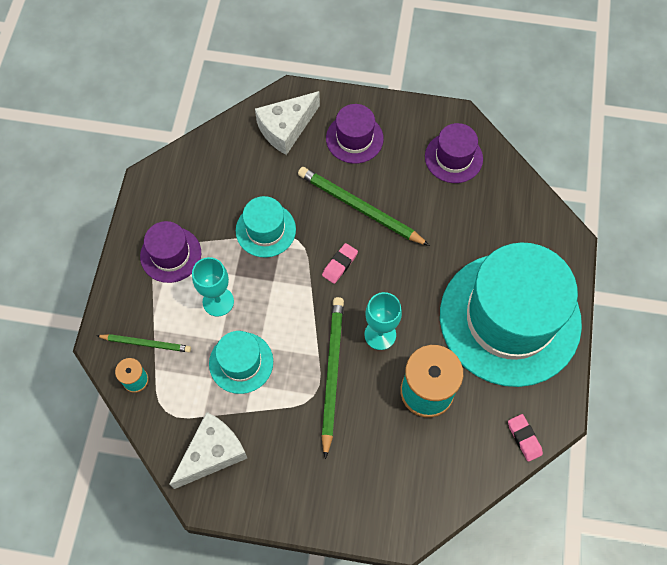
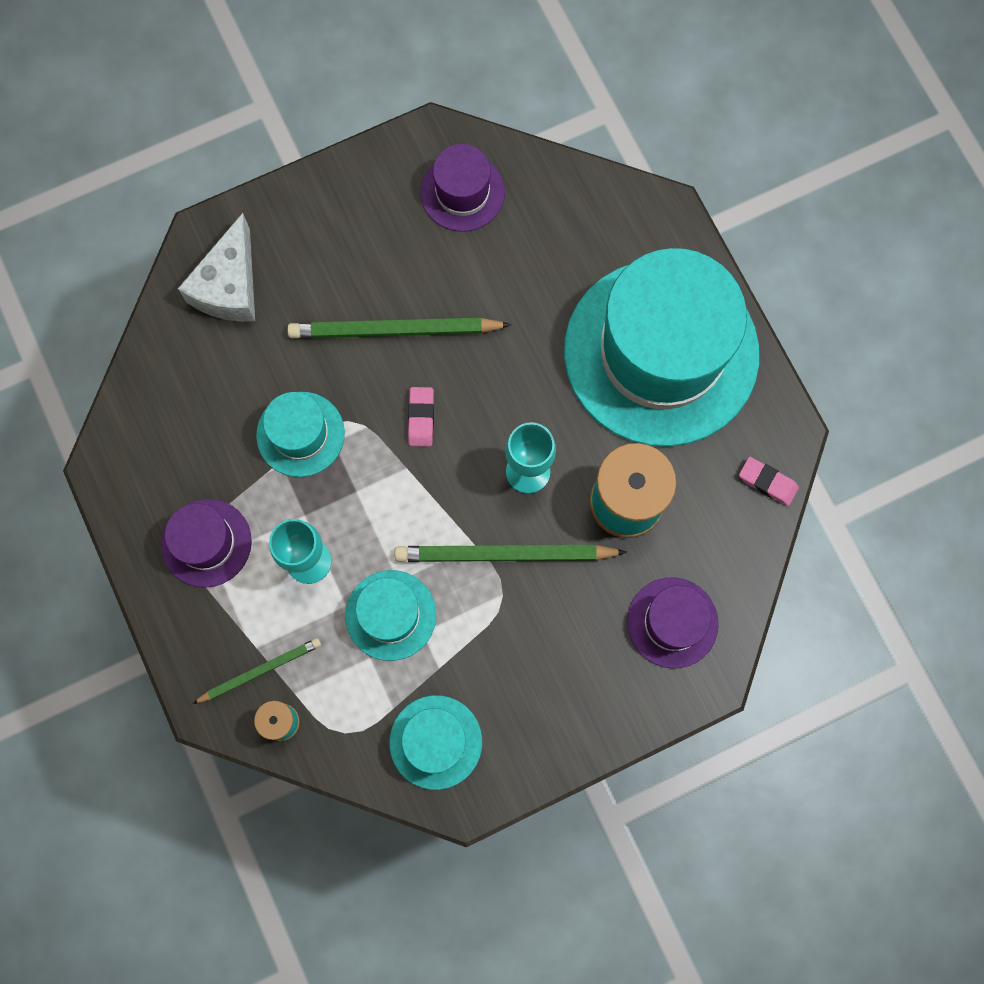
camera: 35 degrees left, 10 degrees up
white cheese [170,412,247,489] -> turquoise hat [389,695,482,790]
green pencil [322,297,344,459] -> green pencil turned 60 degrees counterclockwise [394,545,627,562]
purple hat [326,104,384,164] -> purple hat moved to [627,577,719,669]

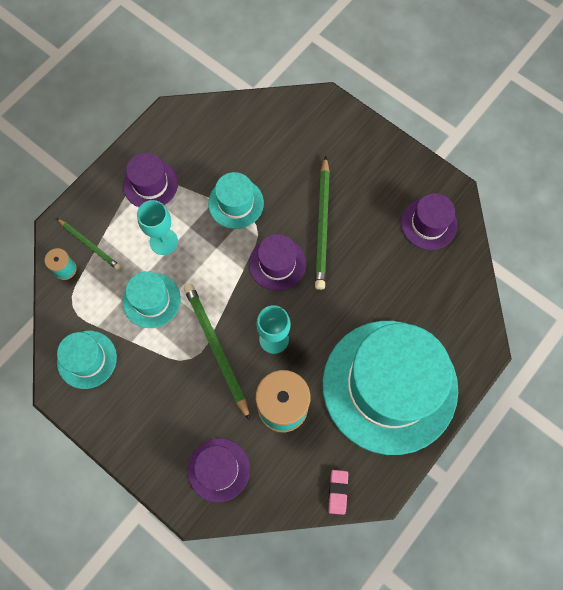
camera: 65 degrees right, 5 degrees down
white cheese [178,213,255,322] -> none
green pencil [287,318,512,339] -> green pencil turned 150 degrees counterclockwise [315,156,330,290]
pink eraser [408,387,434,447] -> purple hat [249,234,306,291]

